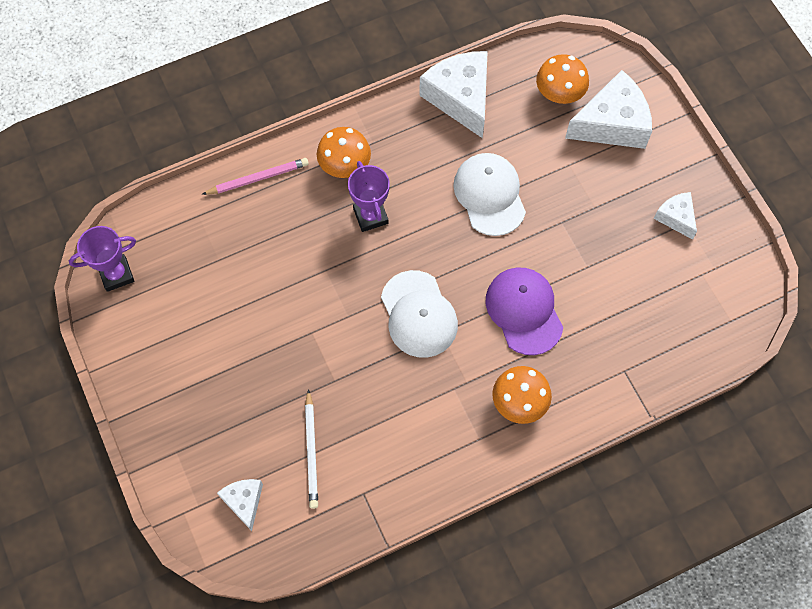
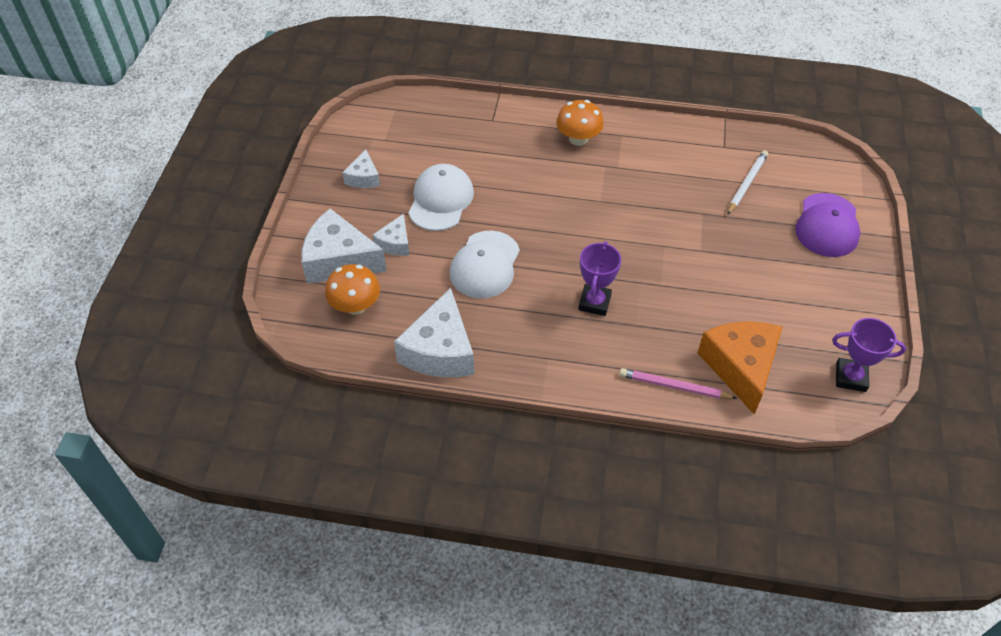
camera: 145 degrees left, 15 degrees down
white cheese [217,479,263,531] -> white cheese moved to [372,214,409,256]
orange mushroom [317,127,371,178] -> none
white cap [381,270,458,358] -> white cap moved to [409,164,474,231]
purple cap [486,268,563,355] -> purple cap moved to [795,193,860,257]
none -> orange cheese [698,321,783,415]

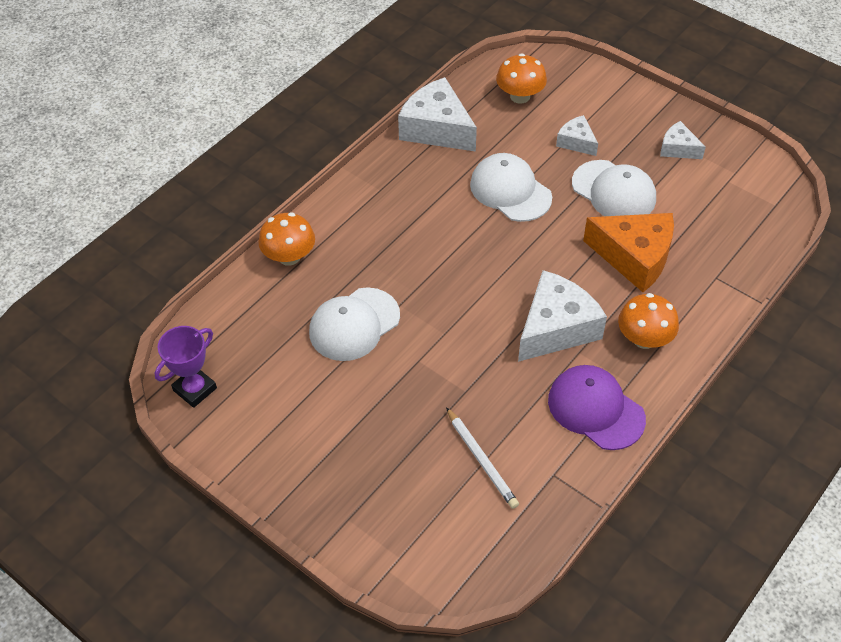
camera: 120 degrees right, 0 degrees up
white cheese [301,209,387,284] -> white cheese moved to [518,270,607,362]
purple trophy [578,241,621,316] -> none
pink pencil [619,368,737,399] -> orange mushroom [258,212,315,266]
orange cheese [698,321,783,415] -> orange cheese moved to [583,213,674,292]
purple cap [795,193,860,257] -> purple cap moved to [548,365,646,450]
none -> white cap [309,287,400,361]

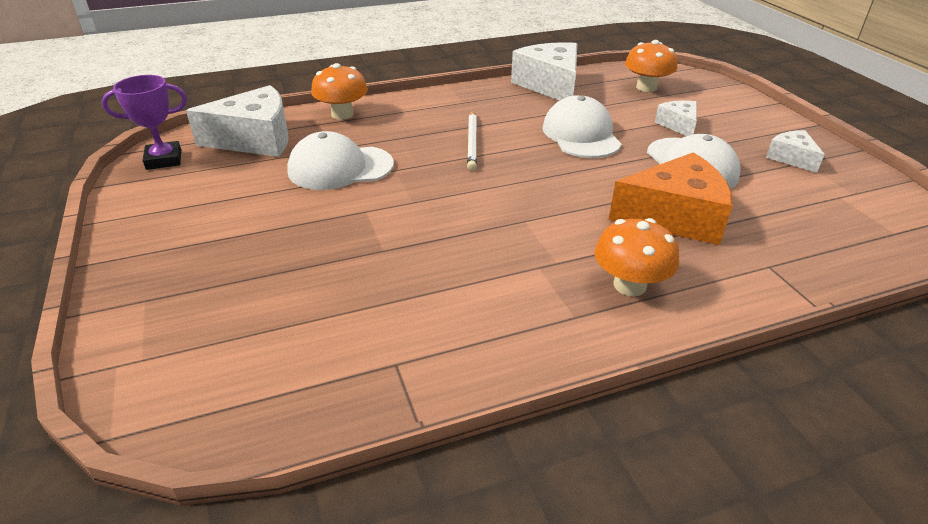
camera: 30 degrees right, 15 degrees down
white pencil [446,407,519,509] -> white pencil moved to [467,110,477,171]
white cheese [518,270,607,362] -> white cheese moved to [186,85,288,157]
purple cap [548,365,646,450] -> none
orange cheese [583,213,674,292] -> orange cheese turned 60 degrees counterclockwise [609,152,732,245]

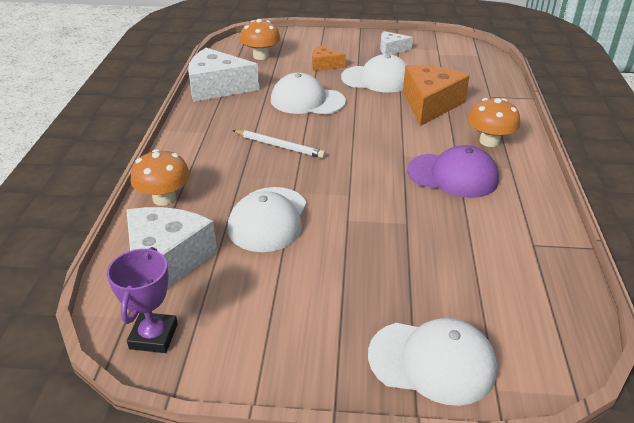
camera: 65 degrees left, 0 degrees up
white cheese [655,101,697,136] -> orange cheese [312,45,346,71]
none -> white cap [368,318,497,406]
none -> purple cap [407,145,499,198]

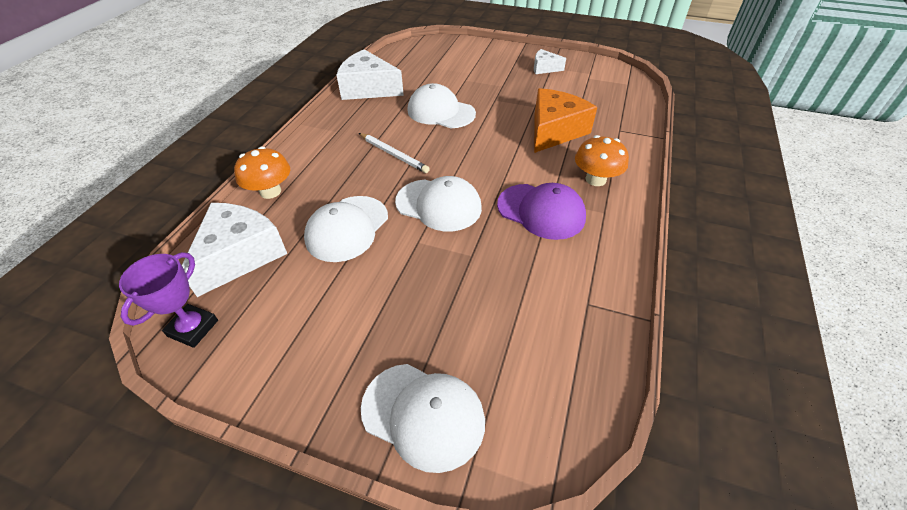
camera: 15 degrees right, 10 degrees up
orange mushroom [240,19,281,60] -> none
orange cheese [312,45,346,71] -> none
white cap [341,54,407,92] -> white cap moved to [395,176,482,232]

